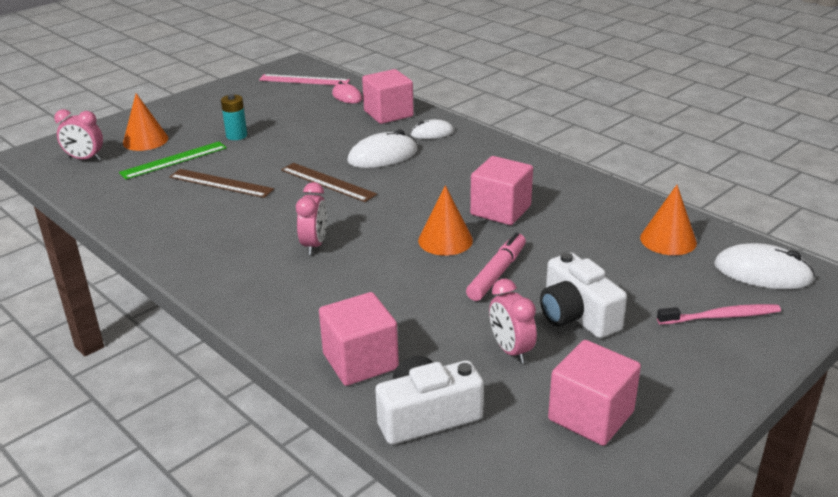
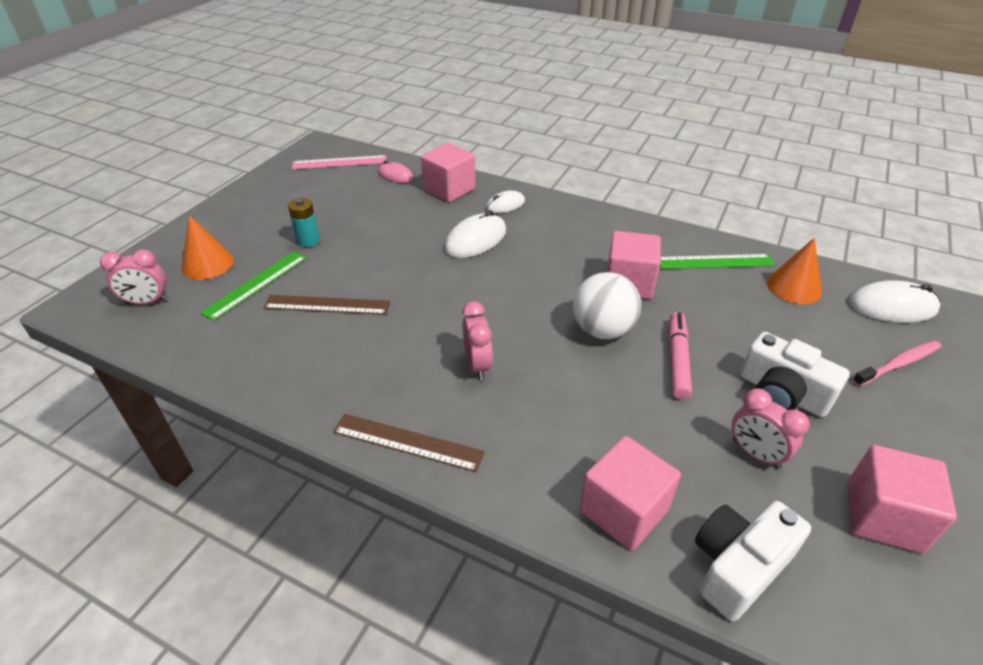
camera: 20 degrees left, 10 degrees up
brown ruler [281,163,377,202] -> brown ruler moved to [333,414,485,472]
orange cone [418,185,473,256] -> white ball [573,272,641,339]
none -> green ruler [660,254,775,269]

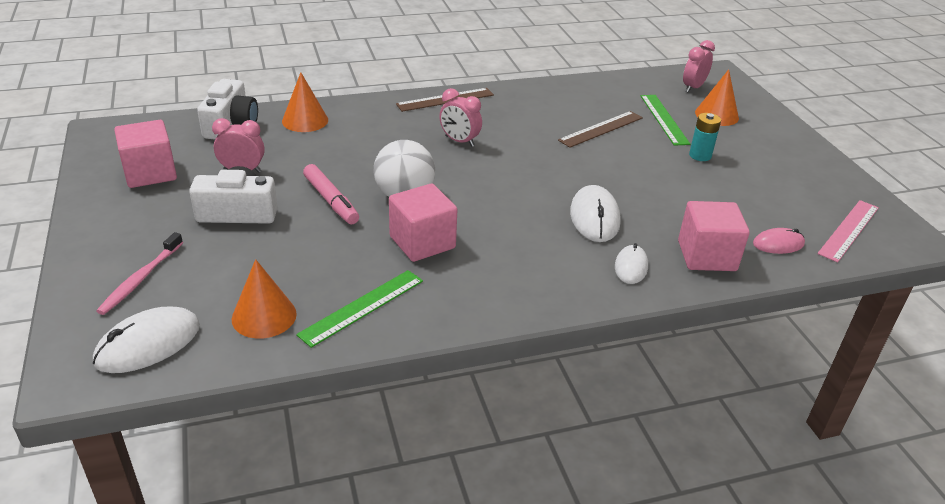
camera: 135 degrees right, 5 degrees down
pink cube [580,436,681,551] -> orange cone [282,73,328,132]

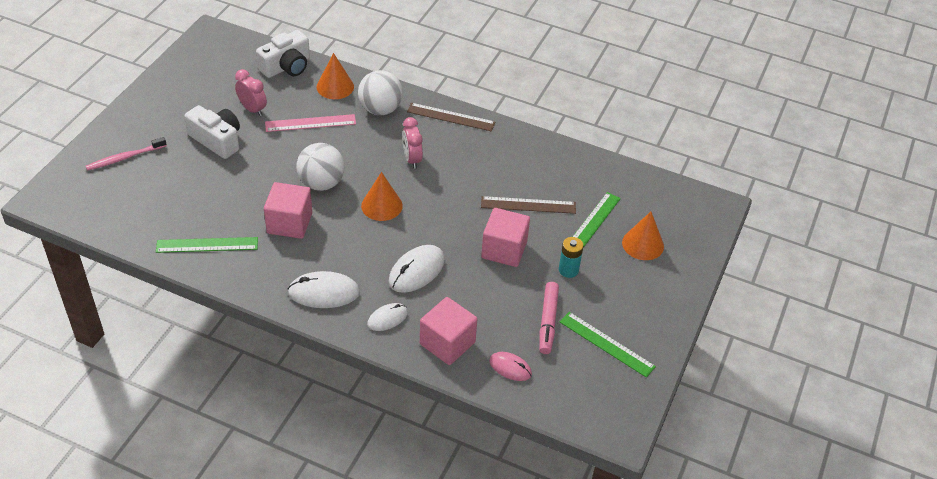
camera: 40 degrees right, 10 degrees up
white mouse [93,307,200,373] -> white mouse moved to [288,271,360,308]
pink cube [114,120,177,188] -> pink cube moved to [481,208,530,267]
orange cone [232,259,297,339] -> orange cone moved to [361,172,403,221]
pink marker [303,164,359,225] -> pink marker moved to [539,282,559,354]
pink clock [683,40,715,93] -> none
pink ruler [817,200,879,262] -> pink ruler moved to [265,114,356,132]
none -> white ball [358,70,403,115]
none -> green ruler [560,312,656,378]

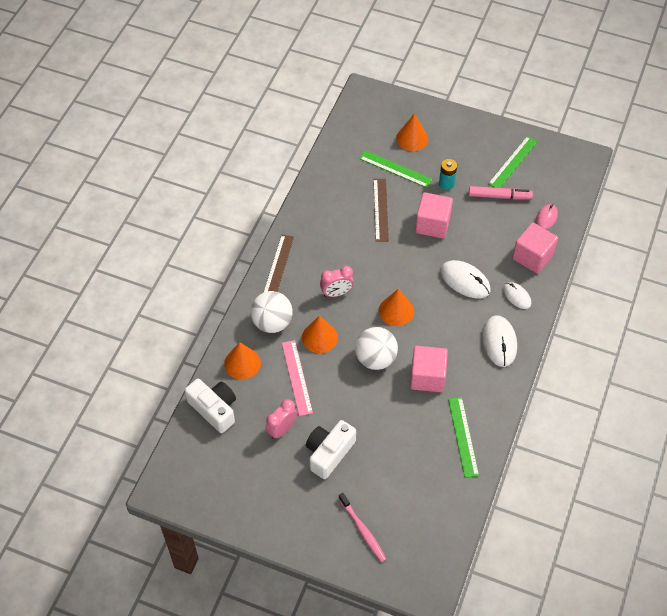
camera: 90 degrees left, 10 degrees up
none -> orange cone [302,316,338,353]

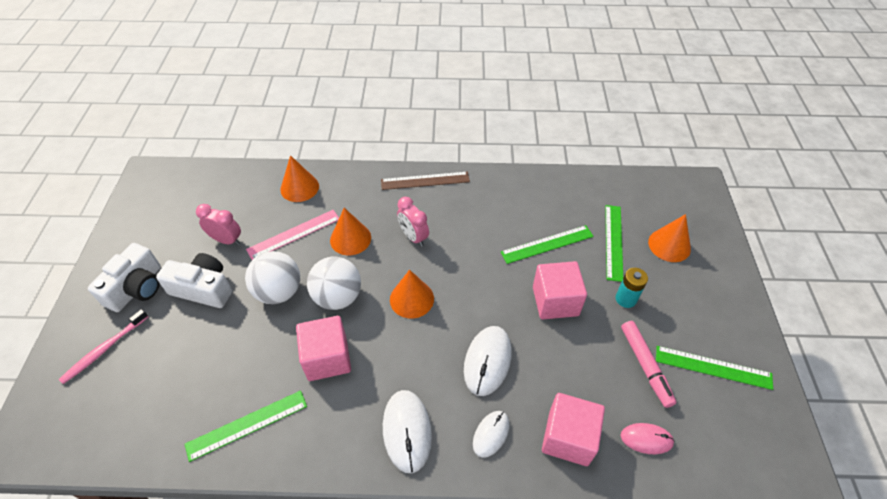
camera: 70 degrees right, 5 degrees down
white camera [185,378,236,433] -> white camera moved to [88,243,161,312]
white ball [251,291,293,333] -> white ball moved to [245,251,300,304]
brown ruler [373,179,389,242] -> green ruler [501,225,594,264]
white mouse [483,315,517,367] -> white mouse turned 75 degrees counterclockwise [383,390,432,473]

